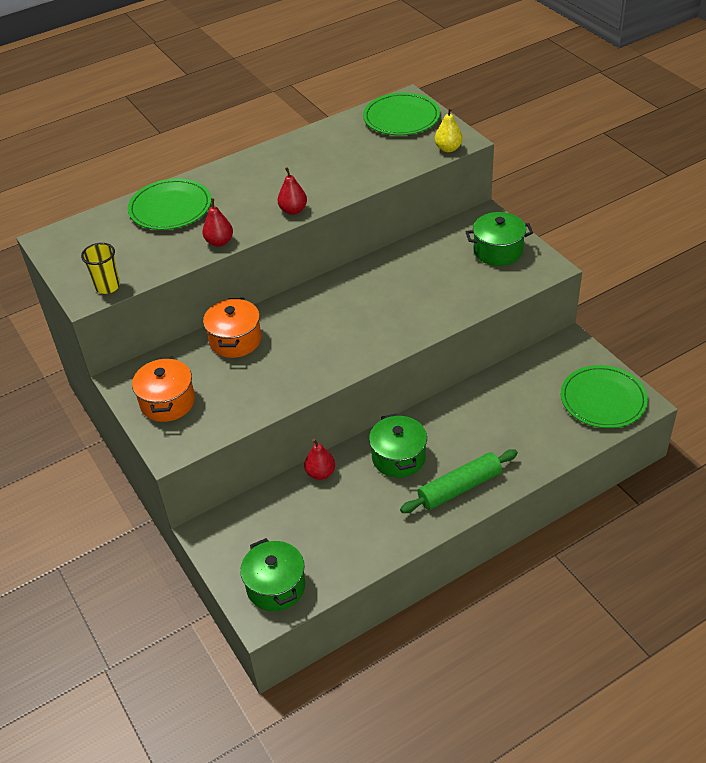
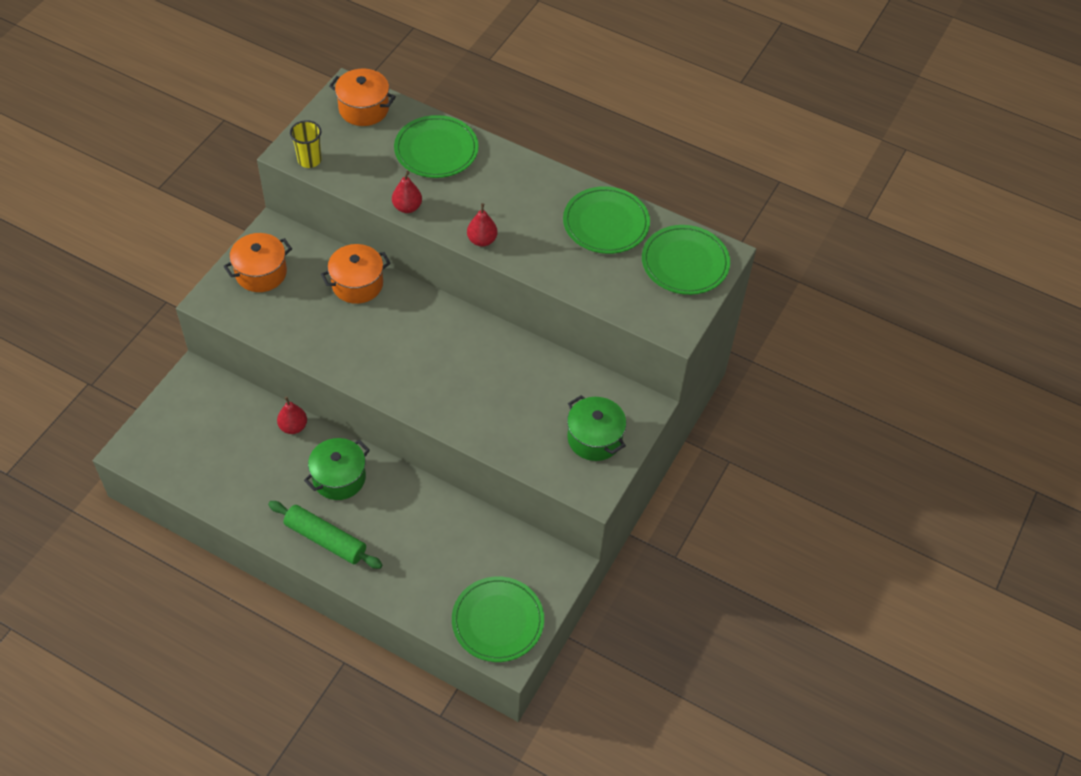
camera: 55 degrees right, 10 degrees up
green pot [240,538,305,611] -> none
yellow pear [435,107,463,152] -> none
none -> orange pot [329,69,396,126]
none -> green plate [563,186,650,254]

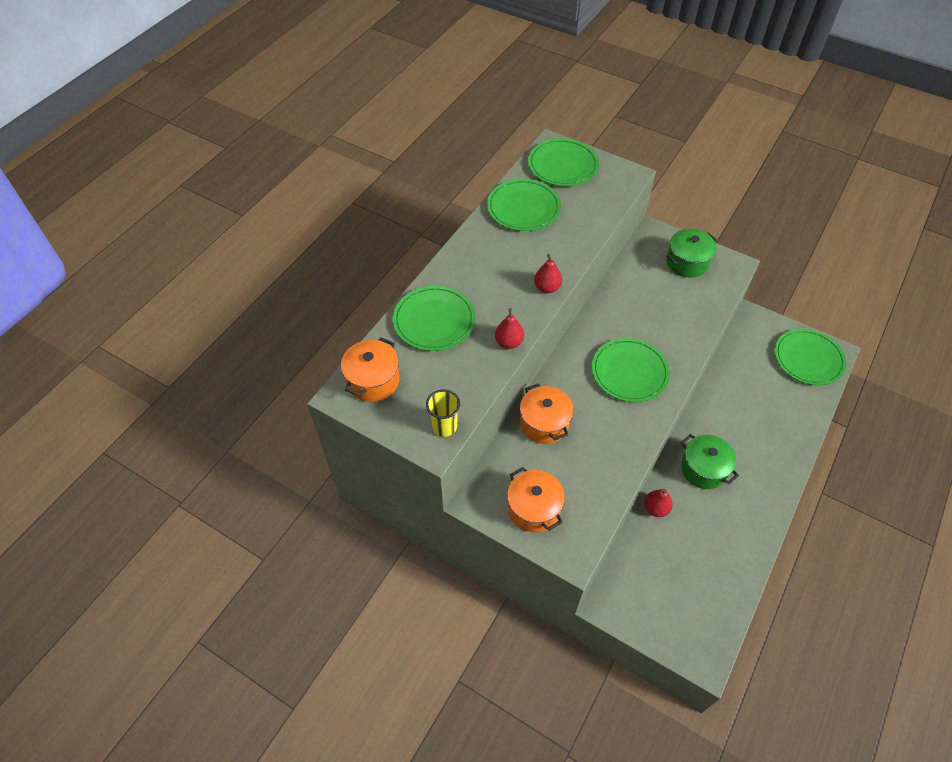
camera: 85 degrees left, 0 degrees up
green rolling pin [268,501,383,569] -> none
none -> green plate [592,338,670,402]

